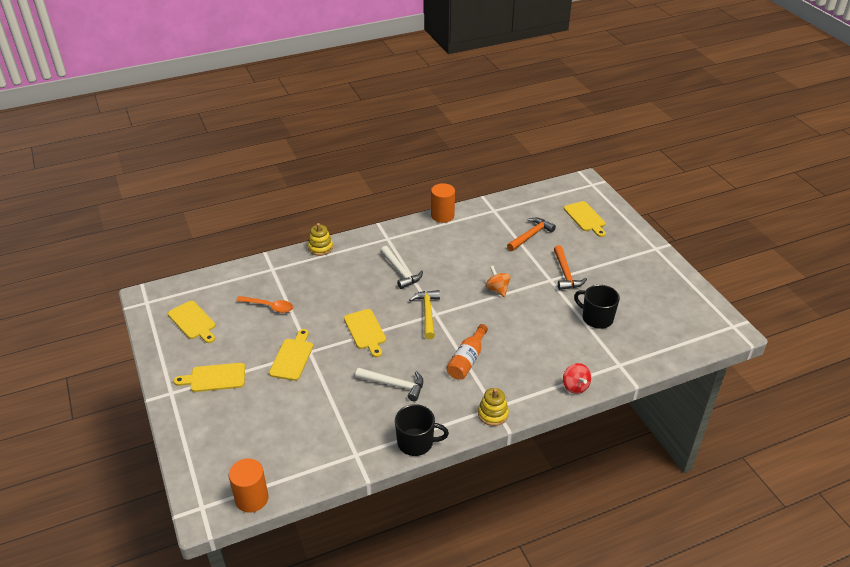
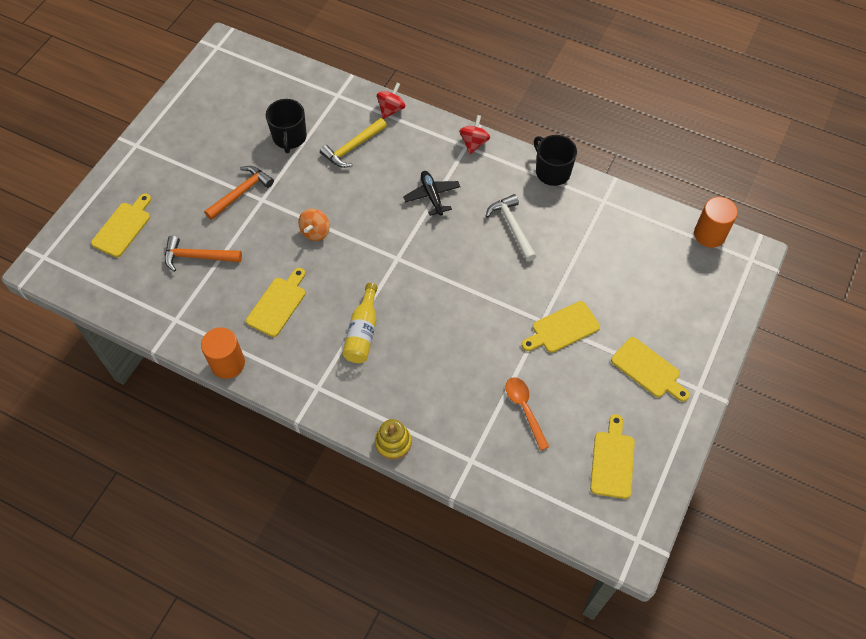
camera: 130 degrees left, 20 degrees up
yellow cutting board [344,309,386,357] -> yellow cutting board moved to [246,268,305,337]
white hammer [380,246,423,289] -> yellow bottle [342,283,378,363]
yellow hammer [409,290,440,339] -> yellow hammer moved to [320,118,387,168]
orange bottle [446,324,488,380] -> black plane [403,171,460,216]
yellow stacking toy [478,388,509,426] -> red spinning top [459,115,490,154]

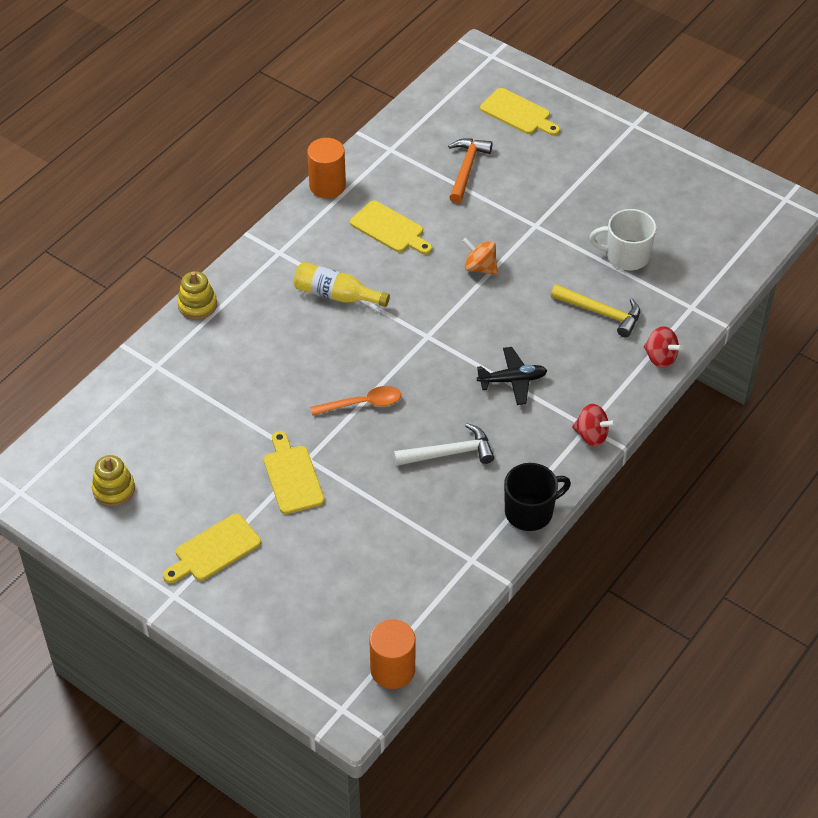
camera: 100 degrees right, 10 degrees down
orange hammer [204,166,274,220] -> none
black mug [266,99,307,153] -> white mug [589,209,656,271]
yellow hammer [320,118,387,168] -> yellow hammer turned 150 degrees clockwise [551,284,640,338]
orange spoon [506,377,549,451] -> orange spoon moved to [310,386,401,416]
yellow cutting board [590,414,635,499] -> yellow stacking toy [92,455,135,506]

